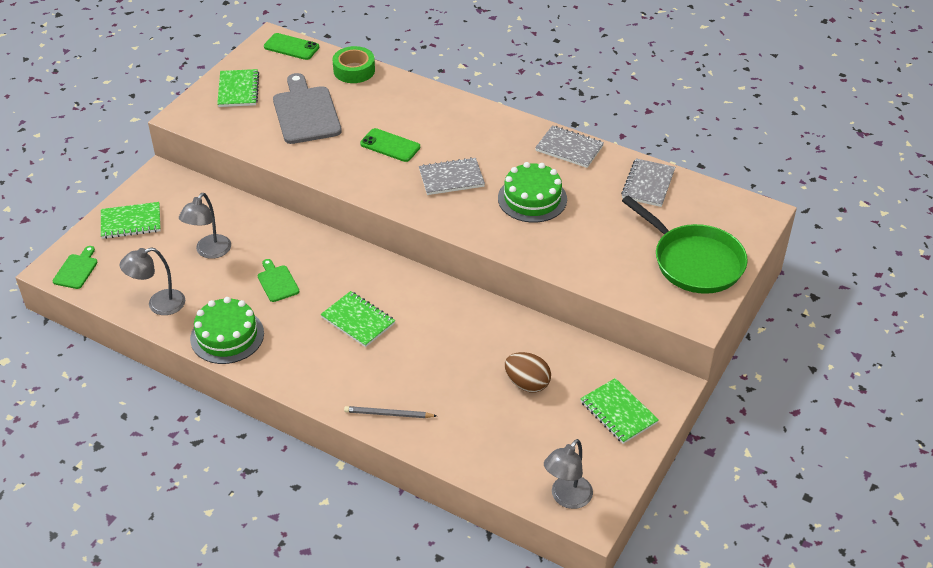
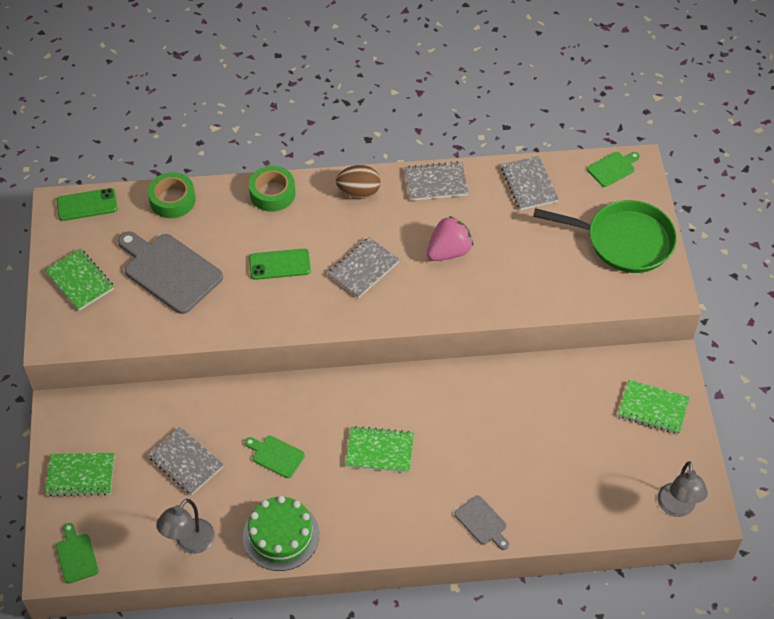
camera: 35 degrees left, 10 degrees up
green notebook [101,202,161,239] -> green notebook turned 45 degrees clockwise [45,453,115,496]
grey lamp [179,193,231,259] -> grey notebook [148,427,224,495]
grey pencil [344,406,436,418] -> grey cutting board [454,495,509,550]
green cake [498,162,567,223] -> pink strawberry [426,216,473,261]
brown egg [505,352,551,393] -> brown egg moved to [336,165,381,199]
none -> green tape [249,166,295,212]
none -> green cutting board [587,152,640,187]

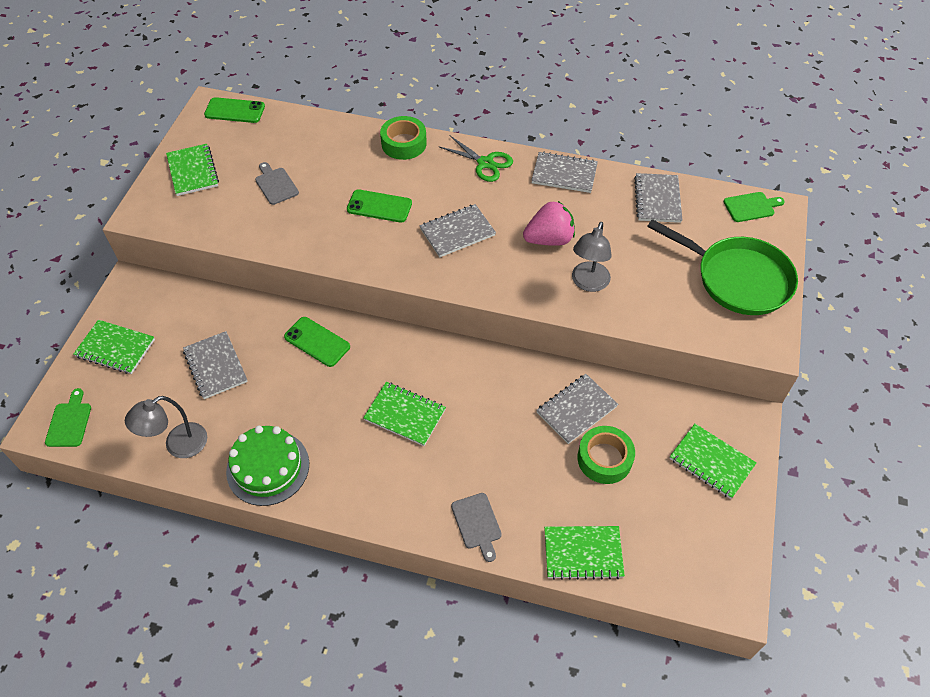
camera: 20 degrees right, 0 degrees up
grey cutting board [118,231,223,314] -> grey cutting board [255,162,299,205], size x0.50
green tape [148,172,196,218] -> green tape moved to [577,426,635,484]
green cutting board [245,436,305,478] -> none
brown egg [336,165,381,199] -> green scissors [438,135,513,182]
grey lamp [657,461,708,517] -> grey lamp moved to [572,222,612,292]
none -> green phone [284,317,350,367]
none -> grey notebook [536,374,618,444]
none -> green notebook [544,526,625,580]

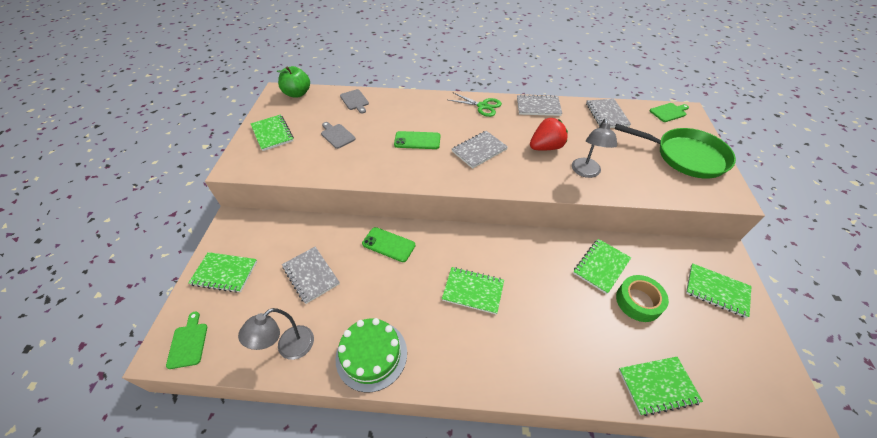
camera: 10 degrees left, 5 degrees down
green phone [204,97,265,123] -> green apple [277,66,310,98]
green tape [380,116,427,160] -> none
grey cutting board [451,493,502,562] -> grey cutting board moved to [340,89,369,113]
pink strawberry [523,201,575,246] -> red strawberry [530,118,568,151]
grey notebook [536,374,618,444] -> green notebook [573,239,631,294]

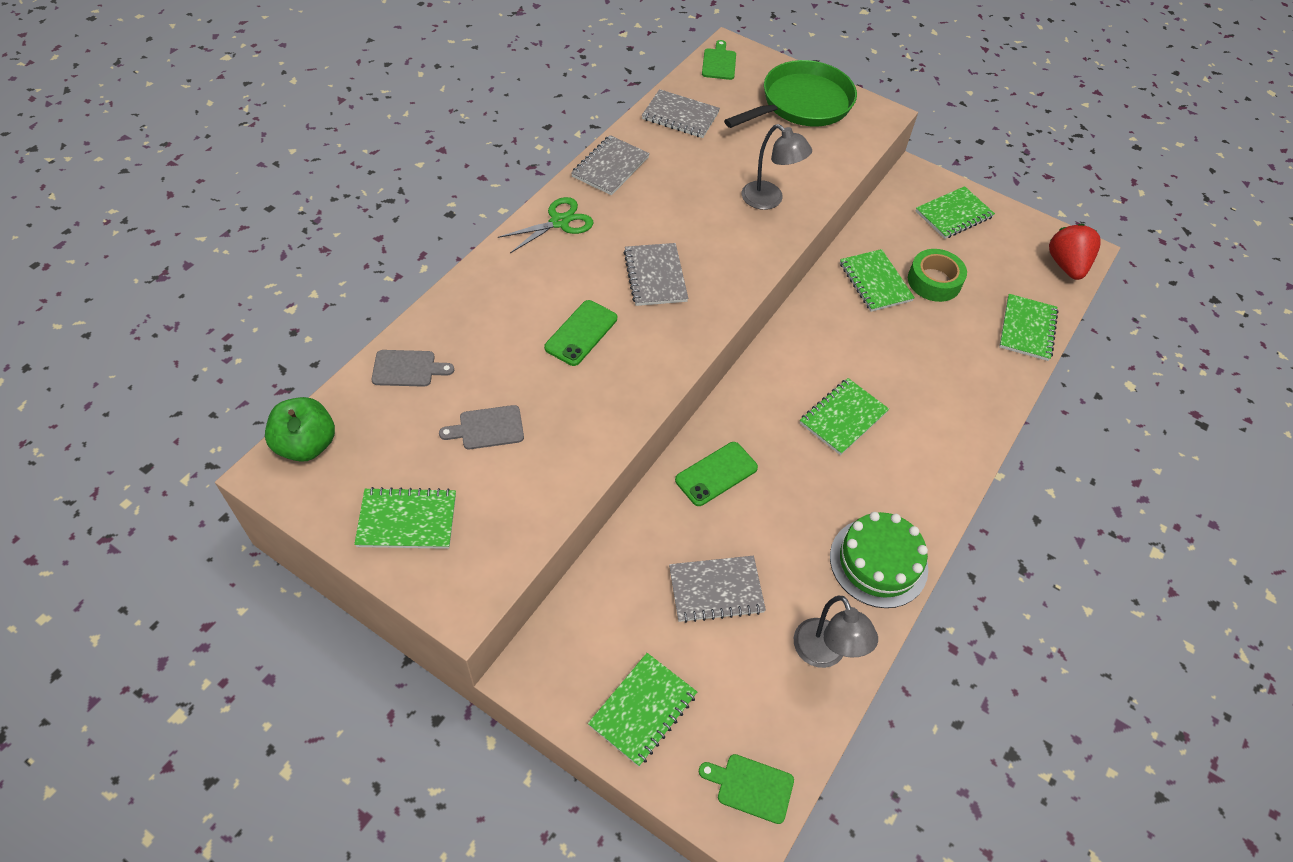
camera: 65 degrees left, 5 degrees up
red strawberry [530,118,568,151] -> red strawberry moved to [1049,224,1101,280]

